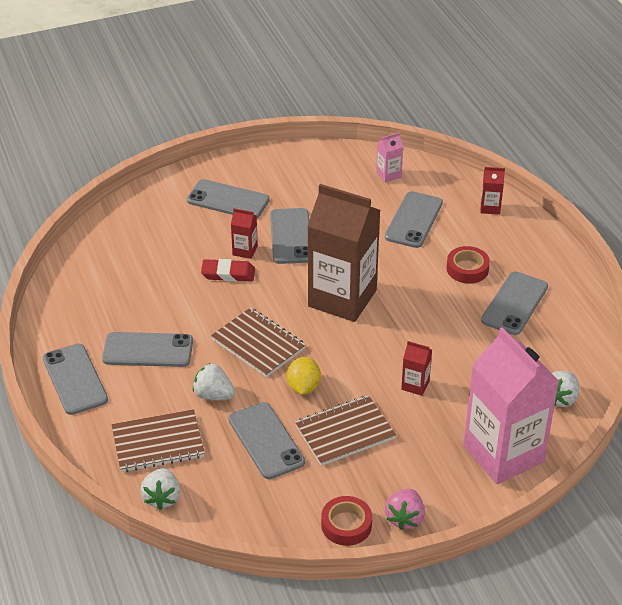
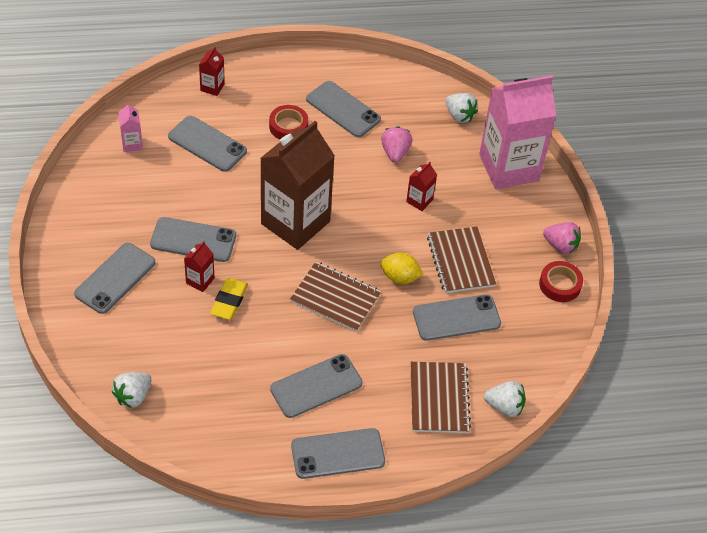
camera: 80 degrees left, 10 degrees up
grey phone [102,332,193,367] -> grey phone turned 45 degrees clockwise [270,354,363,418]
white strawberry [193,363,235,400] -> white strawberry moved to [112,372,151,408]
red eraser [201,259,255,282] -> yellow eraser [210,278,248,320]
brown notebook [211,307,306,377] -> brown notebook turned 60 degrees clockwise [290,262,381,332]
none -> pink strawberry [381,126,412,163]

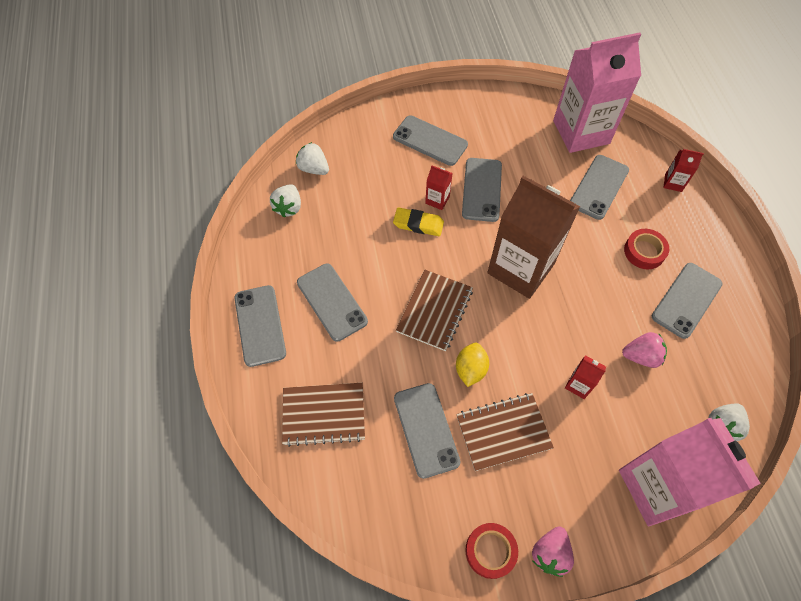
camera: 90 degrees right, 10 degrees up
pink carton [119,103,143,152] -> pink carton [553,32,641,153], size x2.50
white strawberry [484,381,526,417] -> white strawberry moved to [270,184,301,218]

